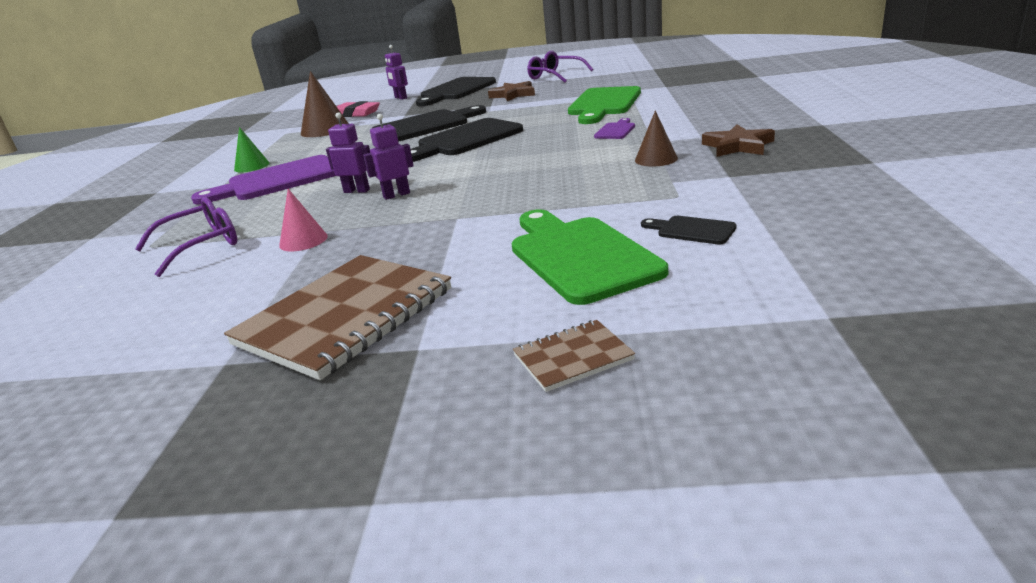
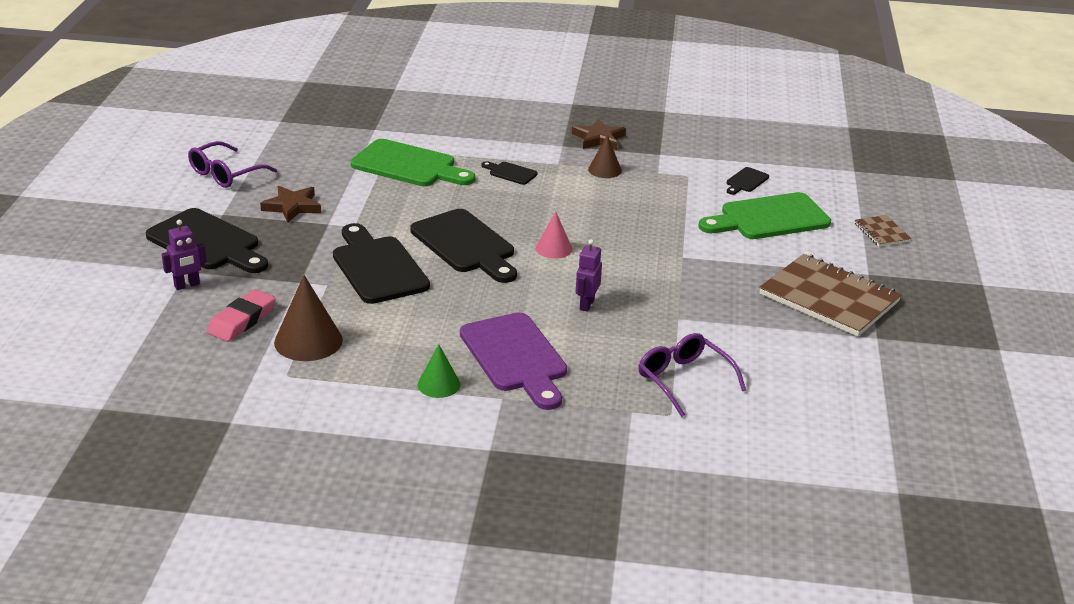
camera: 90 degrees left, 5 degrees up
pink cone [279,189,328,252] -> pink cone moved to [536,211,572,259]
purple robot [363,114,414,200] -> none
purple cutting board [594,118,635,139] -> black cutting board [481,161,537,185]

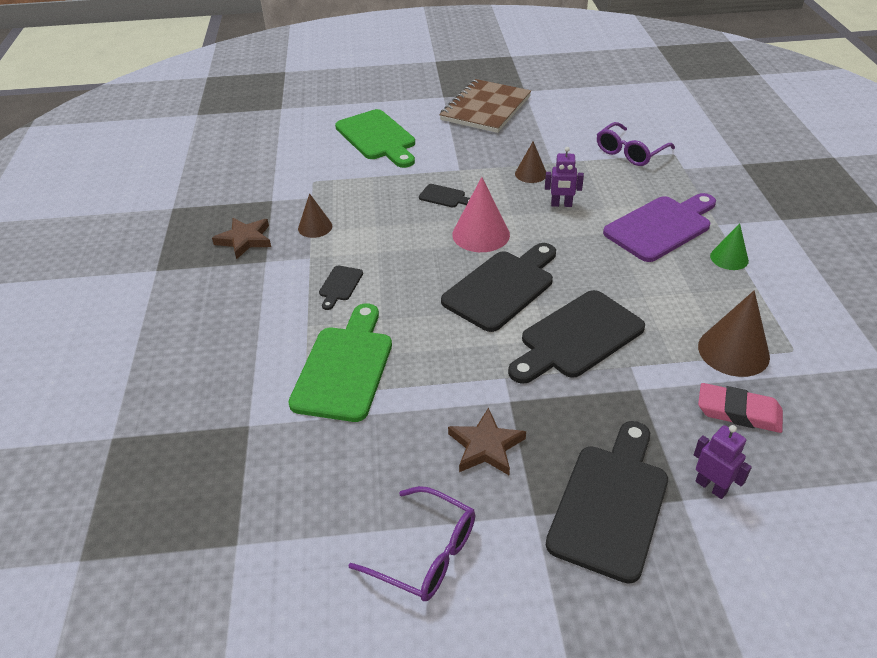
camera: 100 degrees left, 10 degrees up
pink cone [536,211,572,259] -> pink cone [452,177,510,252], size x1.64
black cutting board [727,167,769,195] -> black cutting board moved to [419,184,470,207]
brown notebook [855,215,912,247] -> none
none -> brown cone [515,141,546,183]

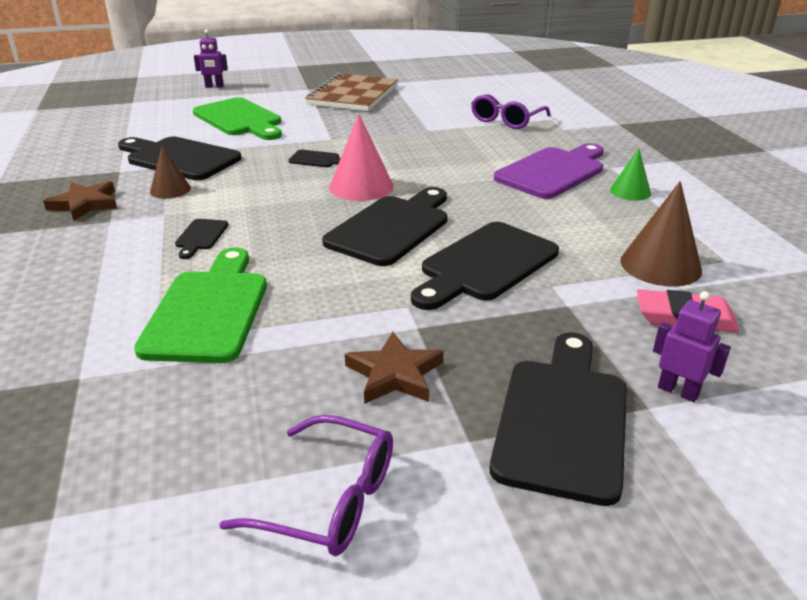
camera: 10 degrees left, 10 degrees down
brown cone [515,141,546,183] -> none
purple robot [545,147,584,207] -> purple robot moved to [194,29,228,88]
none -> black cutting board [118,137,241,180]

